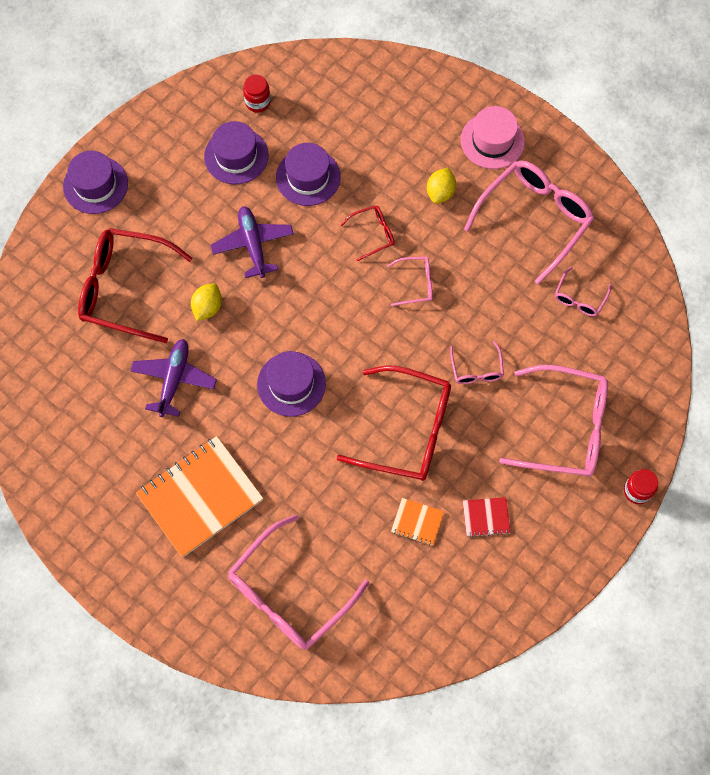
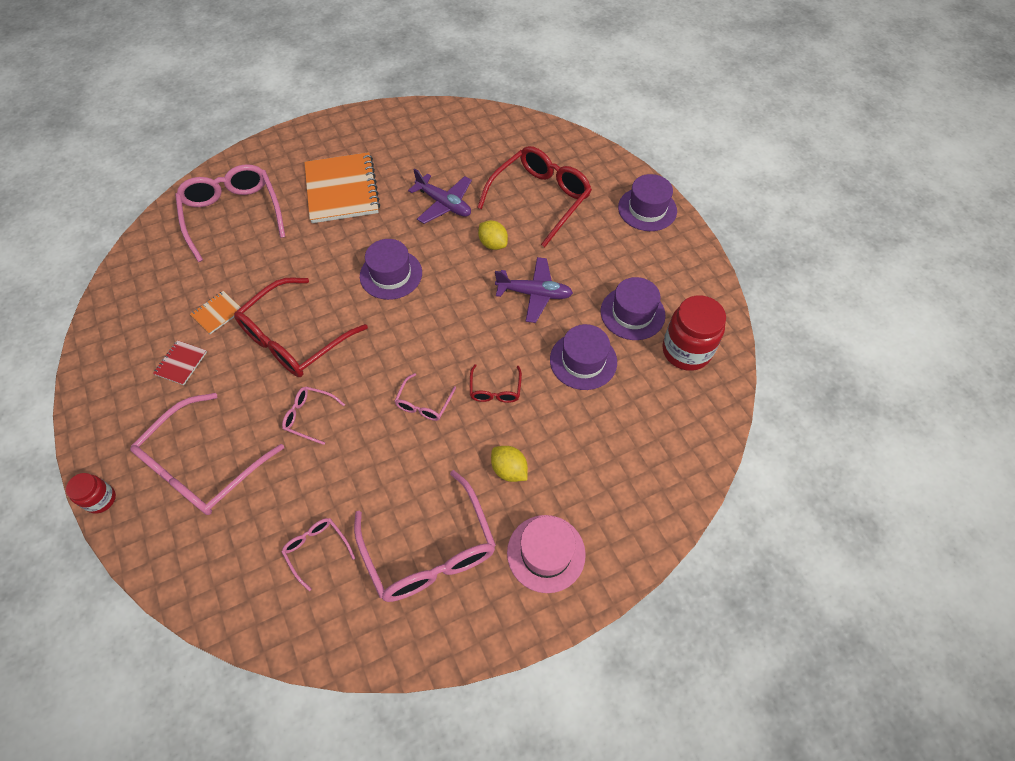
camera: 115 degrees right, 10 degrees down
red jar [243,74,271,112] -> red jar [662,295,726,371], size x1.85

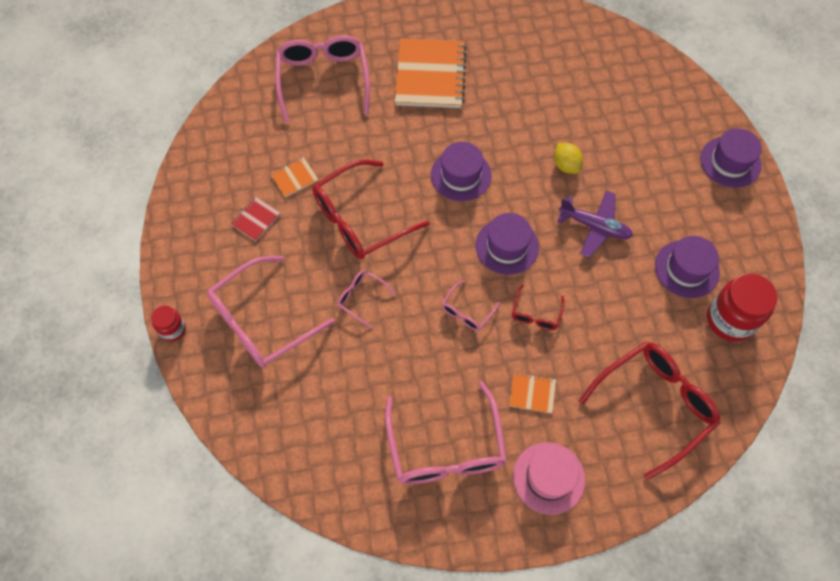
camera: 15 degrees right, 5 degrees up
pink glasses [281,518,355,591] -> none
purple plane [408,168,472,224] -> none
red glasses [477,146,592,247] -> red glasses moved to [579,342,721,480]
yellow lemon [491,446,528,482] -> orange notebook [509,372,556,414]
purple hat [550,324,617,390] -> purple hat moved to [475,213,539,275]

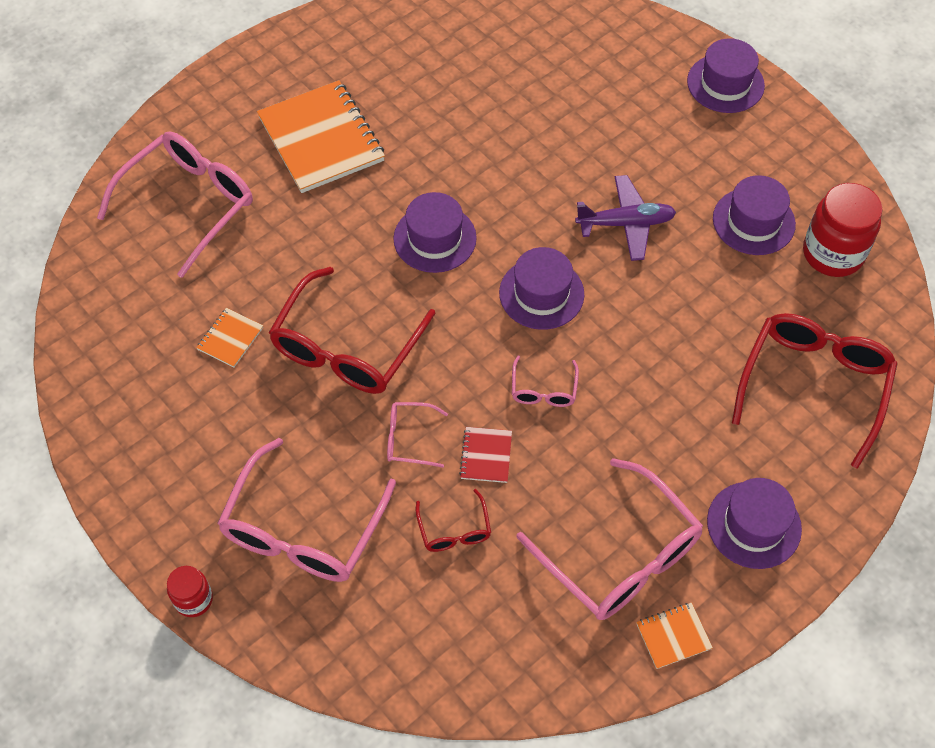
camera: 30 degrees left, 5 degrees down
red notebook [231,197,280,241] -> red notebook moved to [459,427,512,483]
pink glasses [275,35,370,123] -> pink glasses turned 75 degrees clockwise [97,131,253,278]
orange notebook [509,372,556,414] -> orange notebook moved to [636,603,713,669]
red glasses [512,285,565,330] -> red glasses moved to [416,489,491,552]
pink hat [513,442,585,515] -> purple hat [707,478,802,569]
yellow lemon [554,143,583,174] -> none

